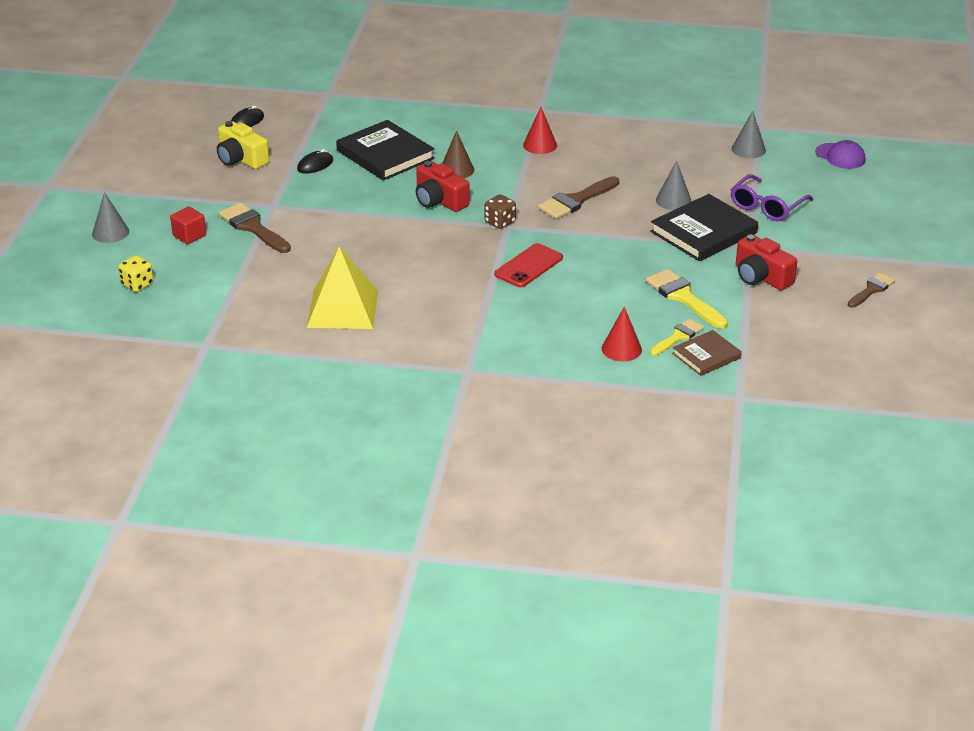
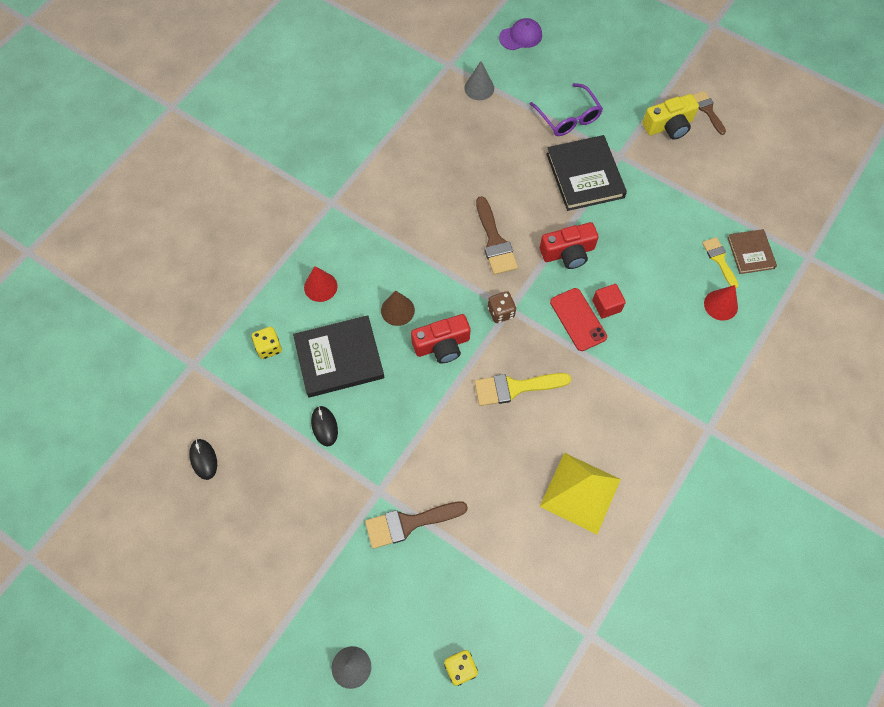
camera: 65 degrees left, 30 degrees up
red cube [170,207,206,244] -> red cube moved to [593,284,626,318]
yellow camera [217,121,269,169] -> yellow camera moved to [642,94,699,140]
red cone [523,107,557,154] -> red cone moved to [304,266,337,302]
yellow brush [646,269,728,329] -> yellow brush moved to [474,373,571,406]
grey cone [656,161,692,210] -> none
red camera [736,234,797,290] -> red camera moved to [540,222,599,269]
none -> yellow dice [252,327,282,359]

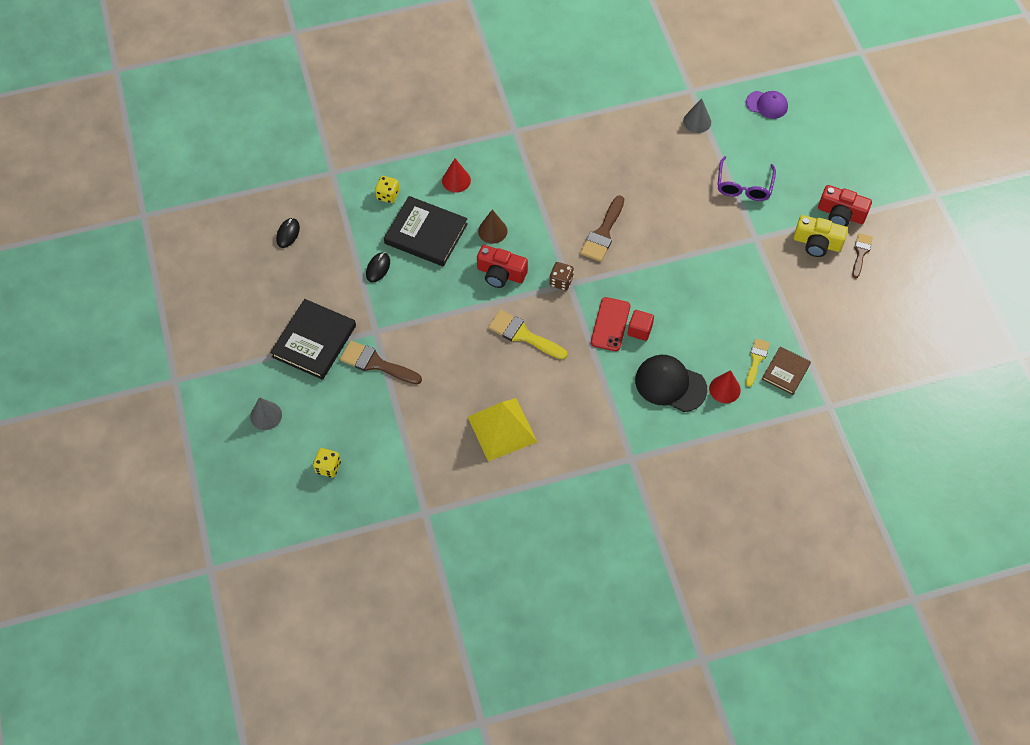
camera: 40 degrees right, 5 degrees down
red camera [540,222,599,269] -> red camera moved to [818,185,872,226]
black book [546,135,627,211] -> black book moved to [270,299,356,380]
none -> black cap [635,355,707,412]

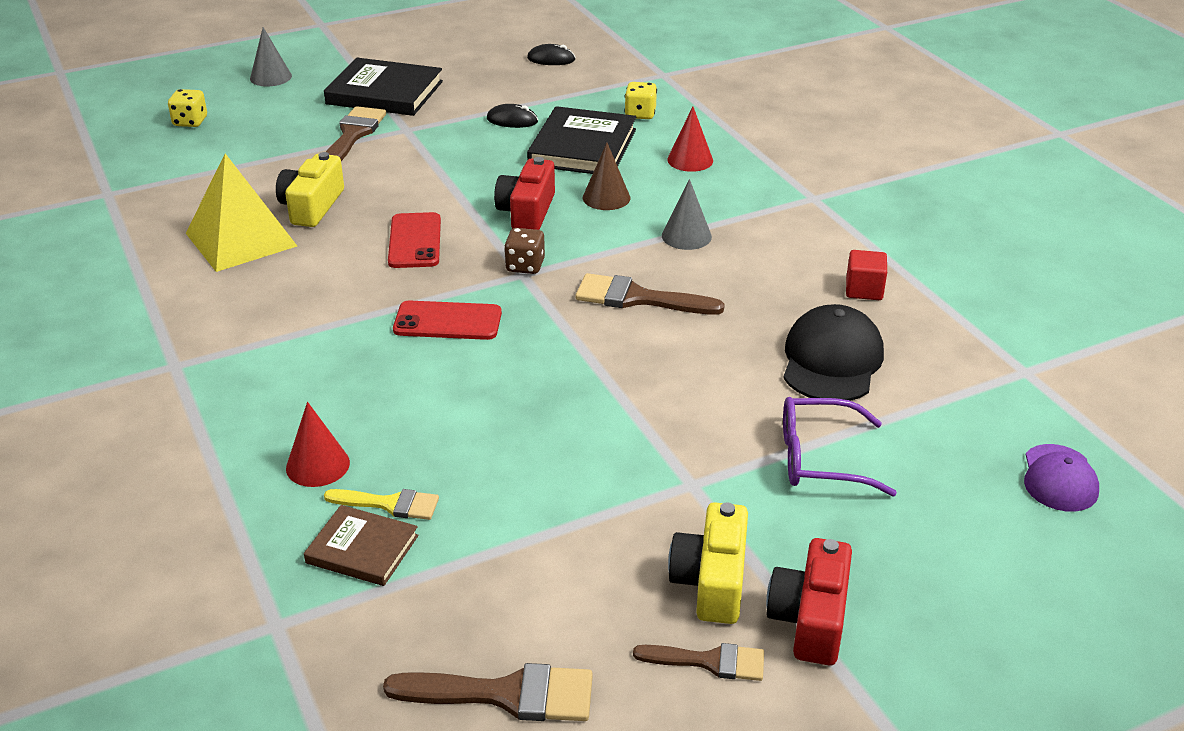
camera: 80 degrees right, 25 degrees down
yellow brush [488,310,567,360] -> red phone [388,212,441,268]
red cube [628,310,654,341] -> red cube moved to [846,250,887,300]
black cap [635,355,707,412] -> black cap moved to [783,304,884,401]
grey cone [683,98,711,133] -> grey cone moved to [662,179,712,250]
none -> yellow camera [276,152,344,227]
none -> brown brush [383,663,593,721]

